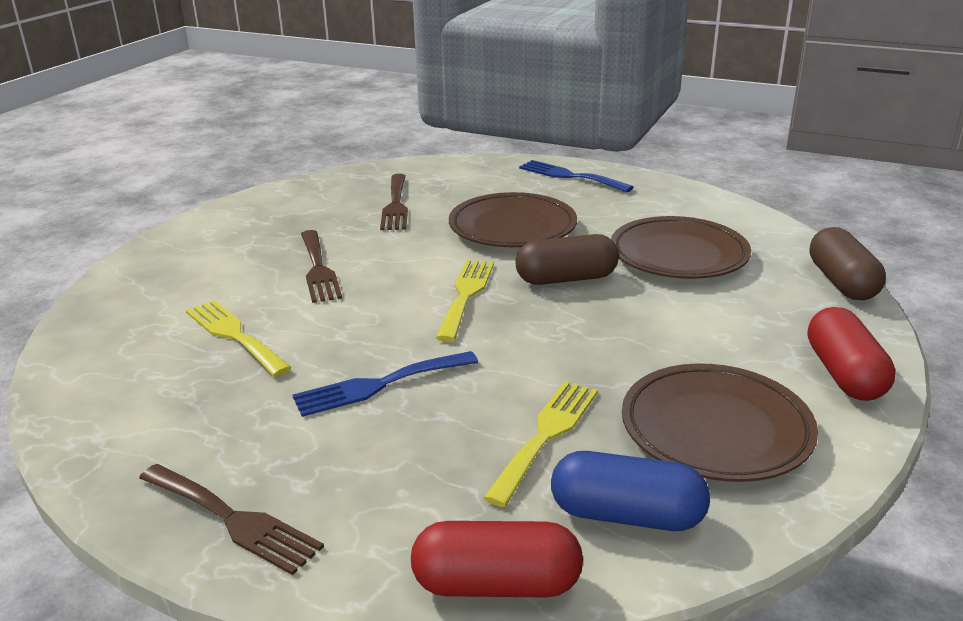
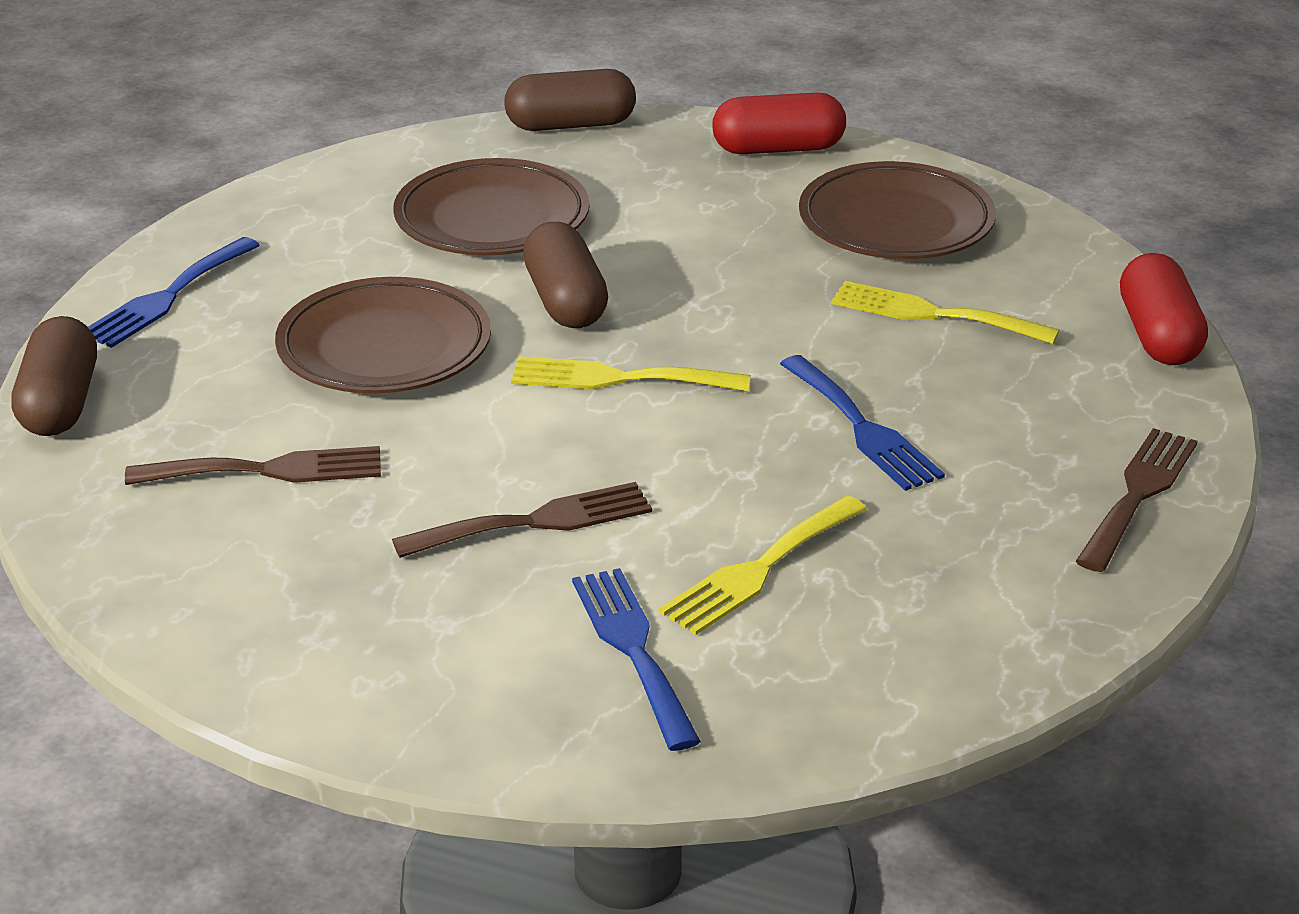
camera: 95 degrees left, 5 degrees up
blue capsule [551,451,710,531] -> none
none -> brown capsule [11,316,97,436]
none -> blue fork [572,568,701,751]

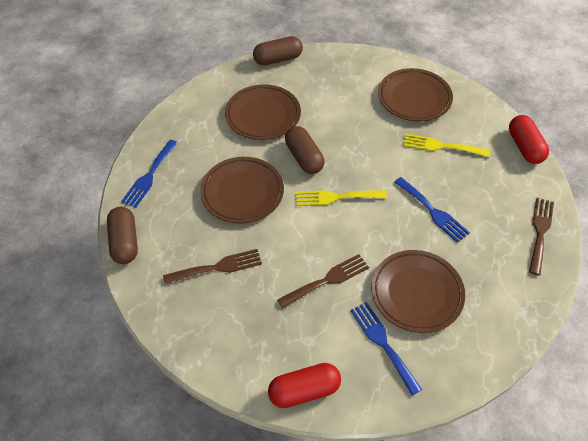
camera: 10 degrees left, 20 degrees up
yellow fork [659,496,867,635] -> brown plate [371,250,465,333]
red capsule [712,93,846,154] -> red capsule moved to [268,363,341,408]

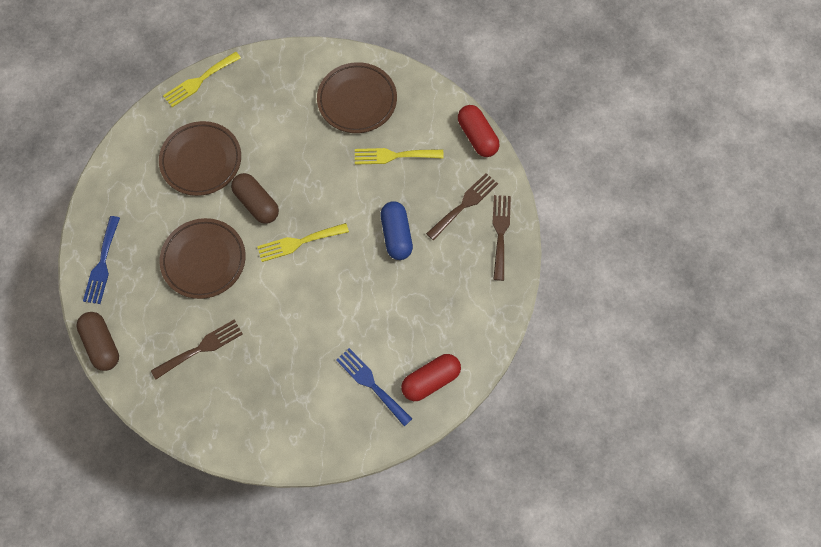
camera: 15 degrees left, 15 degrees up
brown capsule [253,36,303,65] -> yellow fork [163,52,241,107]
red capsule [268,363,341,408] -> red capsule moved to [401,354,461,401]
brown fork [277,254,369,309] -> brown fork moved to [426,173,498,240]
brown plate [371,250,465,333] -> none
blue fork [395,177,470,243] -> blue capsule [381,201,413,260]

